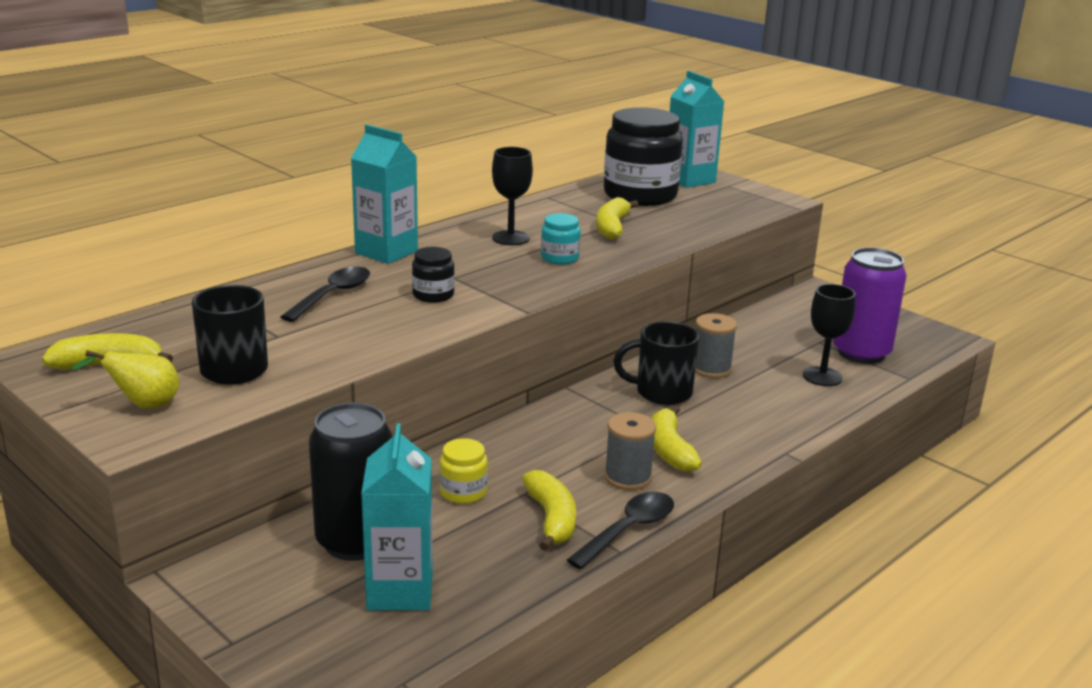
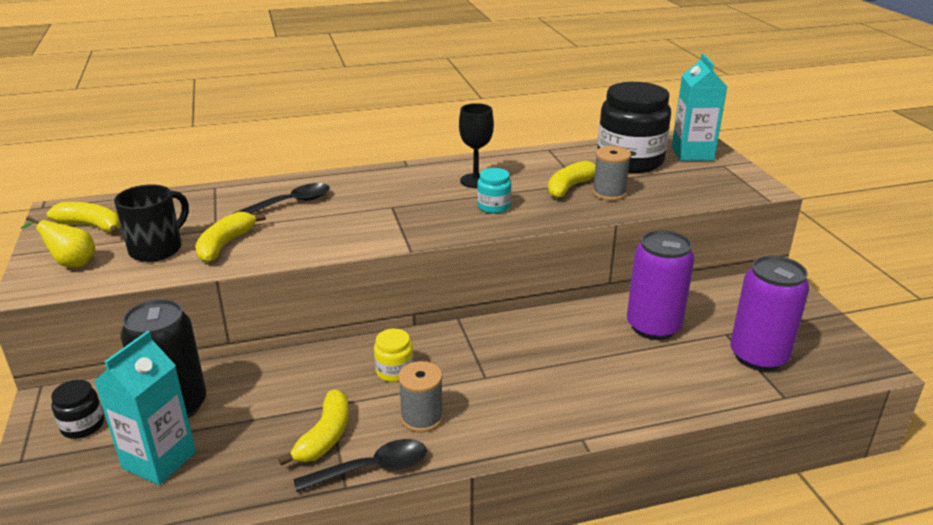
camera: 30 degrees right, 5 degrees up
turquoise carton [351,124,418,264] -> none
black jar [412,247,455,303] -> black jar moved to [51,380,104,439]
yellow jar [440,438,488,504] -> yellow jar moved to [374,329,413,382]
black mug [613,321,699,405] -> none
yellow banana [651,405,702,472] -> yellow banana moved to [195,212,266,262]
grey spool [695,313,737,378] -> grey spool moved to [592,146,631,201]
black goblet [803,284,856,386] -> none
none -> purple can [627,230,694,340]

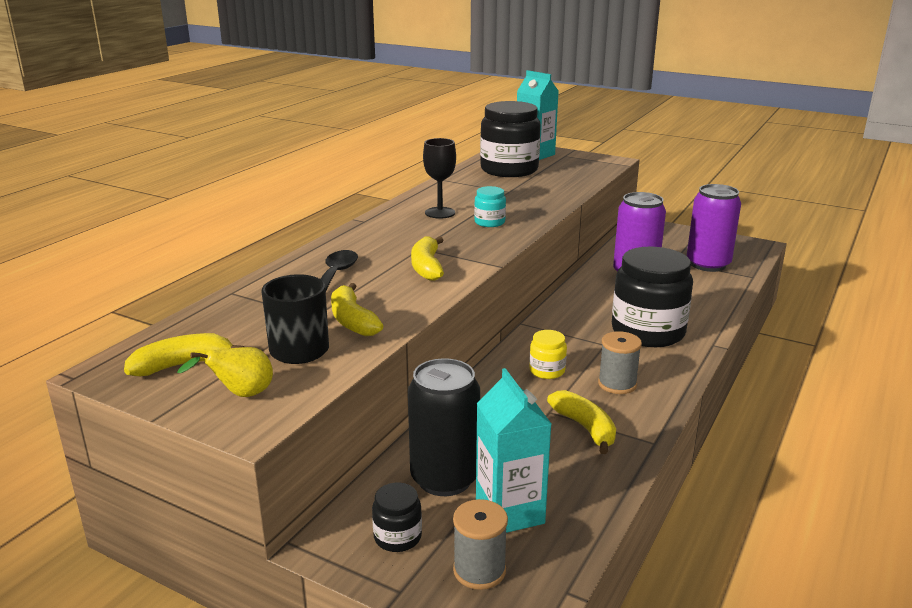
camera: 45 degrees left, 5 degrees down
black spoon [293,439,427,492] -> none
yellow banana [548,161,596,198] -> yellow banana moved to [411,236,444,281]
grey spool [592,146,631,201] -> grey spool moved to [453,499,508,590]
none -> black jar [612,247,693,347]

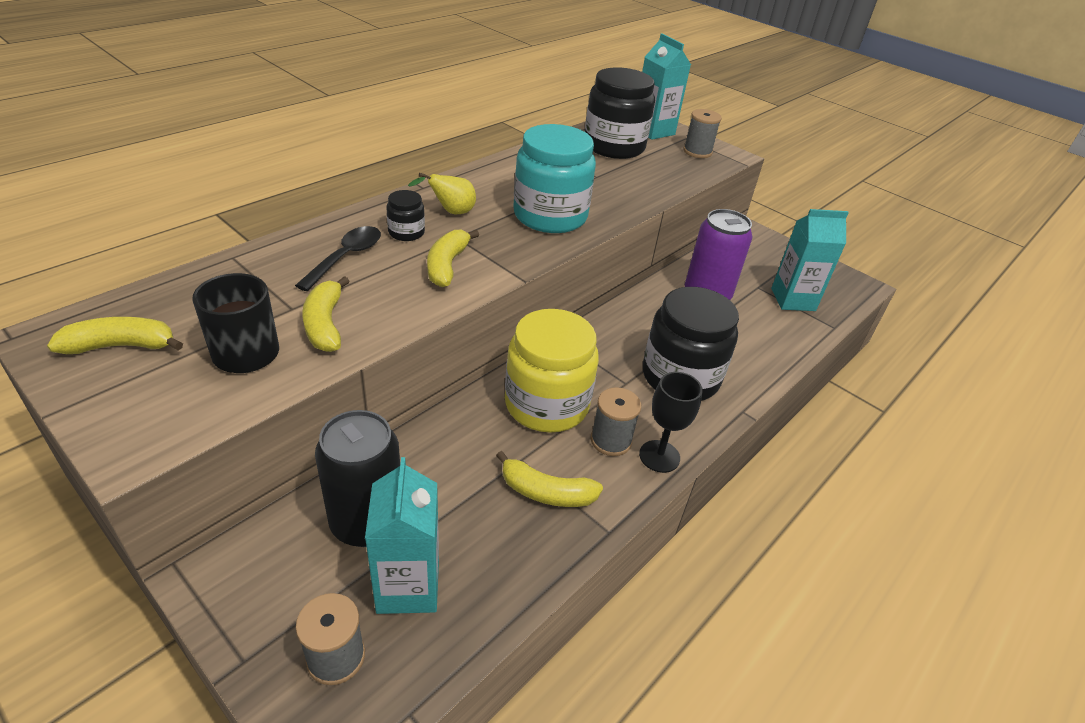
camera: 10 degrees right, 15 degrees up
yellow pear [177,347,273,397] -> yellow pear moved to [408,173,476,214]
black jar [372,483,422,552] -> black jar moved to [386,190,425,241]
black goblet [423,138,456,219] -> black goblet moved to [639,372,703,473]
turquoise jar [474,186,506,227] -> turquoise jar [513,124,596,233], size x2.23
yellow jar [529,330,567,379] -> yellow jar [505,309,599,433], size x2.23
yellow banana [547,390,616,454] -> yellow banana turned 120 degrees clockwise [496,451,603,507]
purple can [687,184,741,272] -> turquoise carton [771,209,849,311]
none -> grey spool [683,109,722,158]

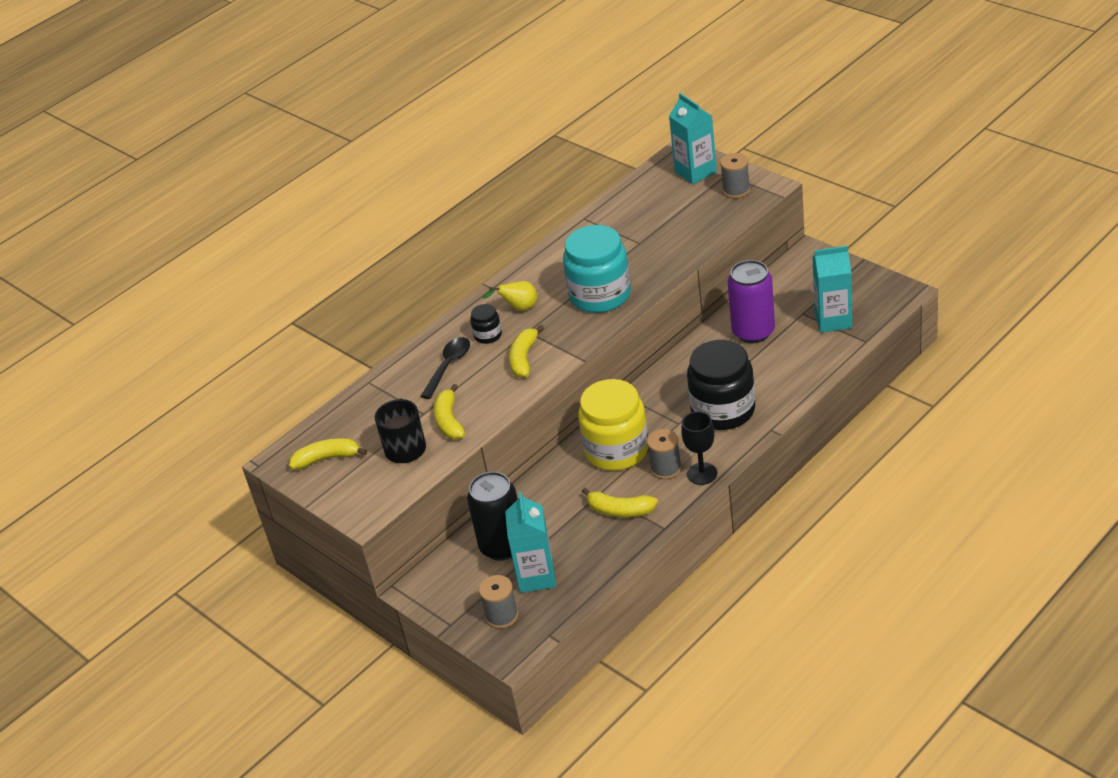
camera: 10 degrees right, 0 degrees up
black jar [585,67,655,159] -> none

